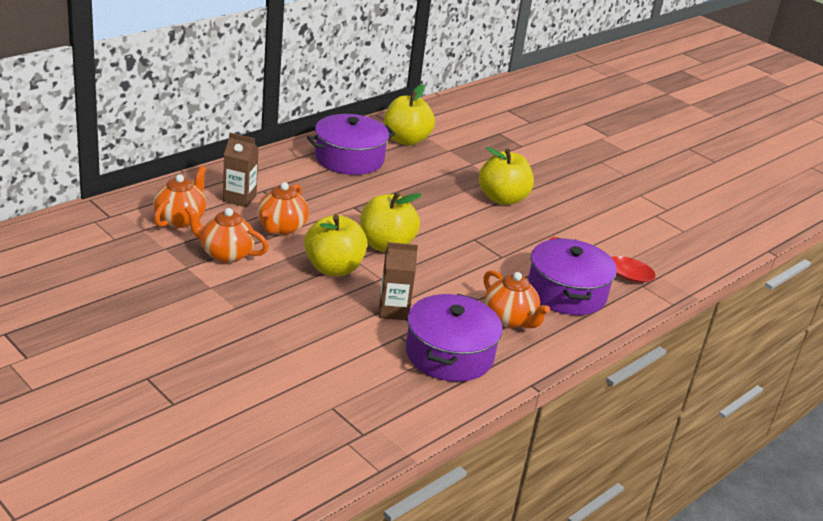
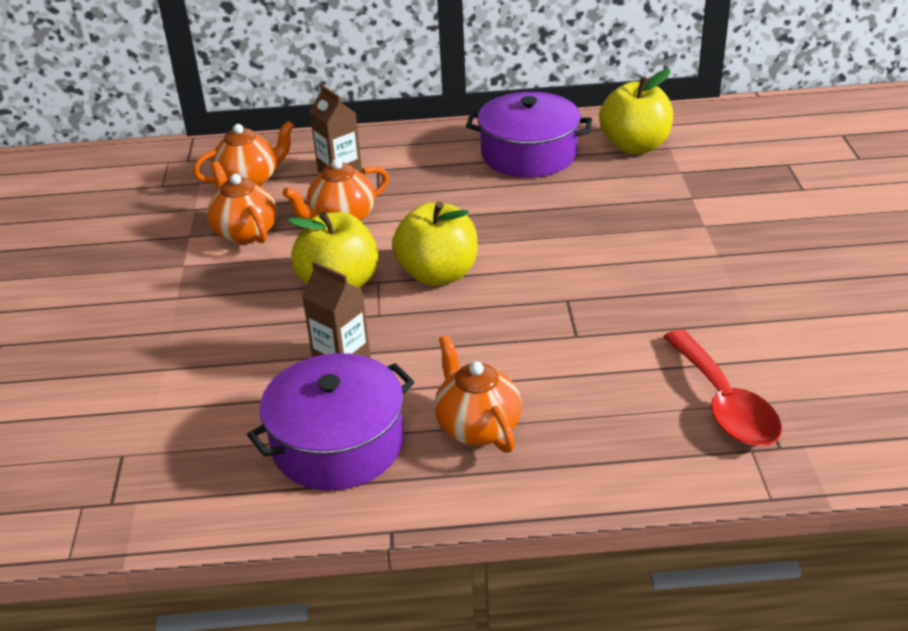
camera: 45 degrees right, 5 degrees up
yellow apple [479,147,534,205] -> none
orange teapot [483,270,550,328] -> orange teapot turned 150 degrees clockwise [434,335,522,453]
purple pot [528,238,617,315] -> none

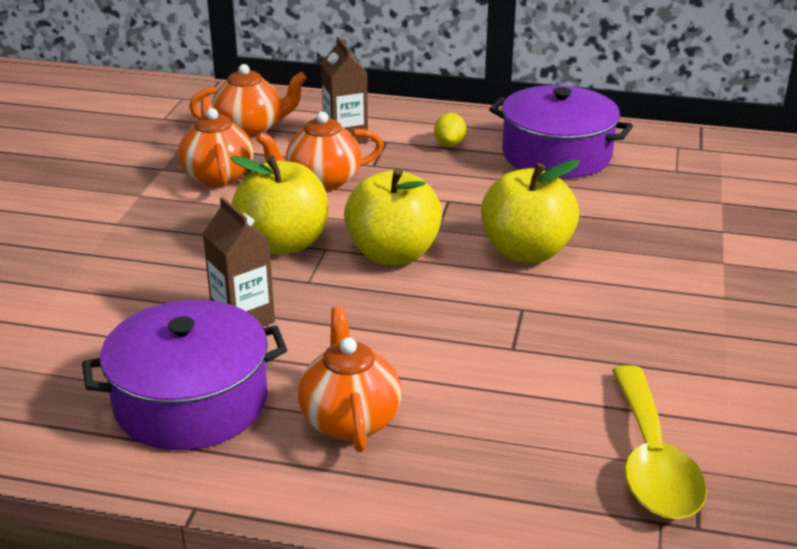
camera: 15 degrees right, 5 degrees down
yellow apple [599,69,673,154] -> yellow apple moved to [481,160,580,263]
red spoon [663,330,782,447] -> yellow spoon [612,365,707,519]
none -> yellow lemon [434,113,466,146]

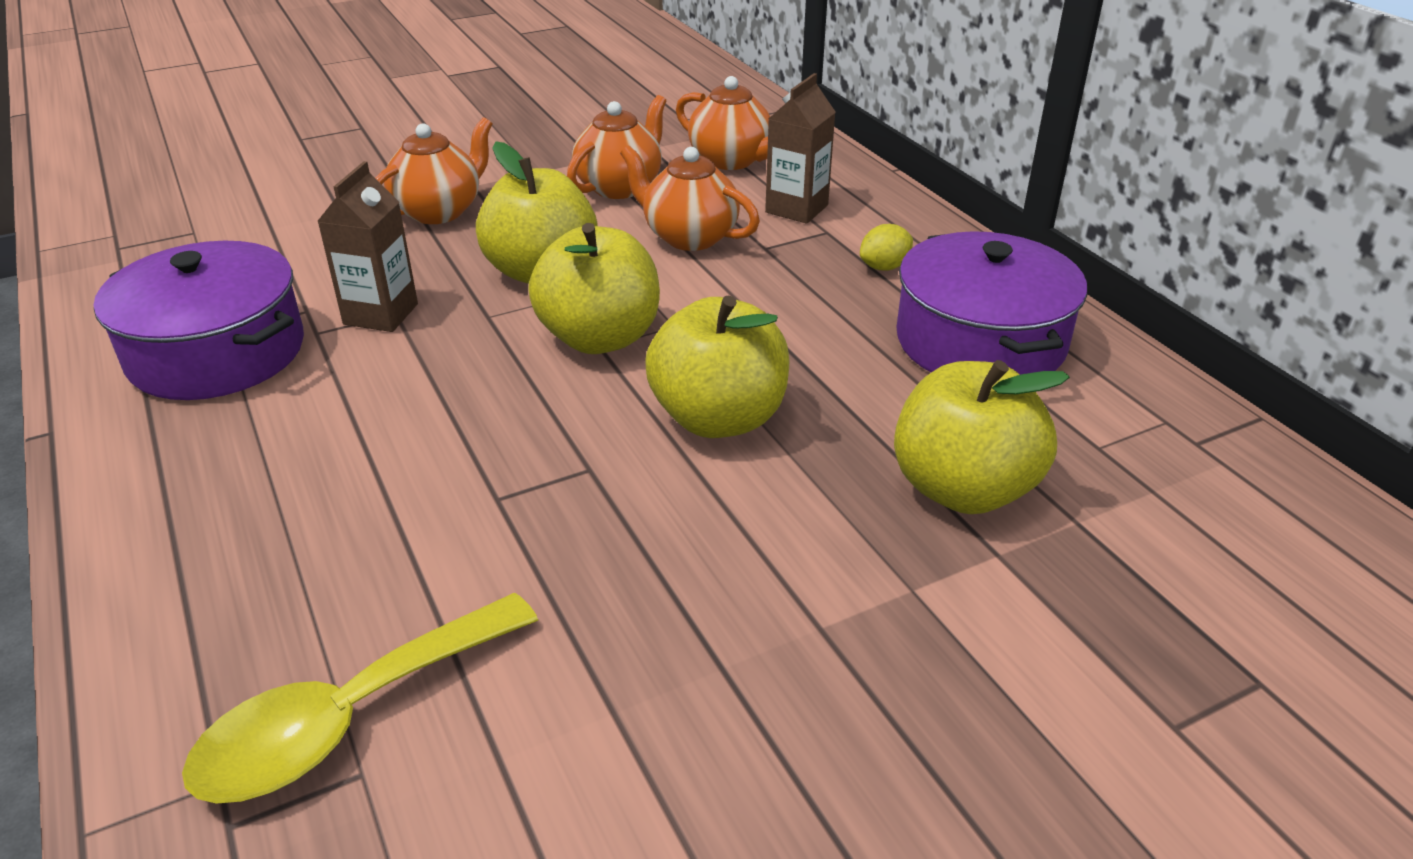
camera: 50 degrees right, 5 degrees up
orange teapot [298,306,401,452] -> orange teapot moved to [375,117,492,224]
none -> yellow apple [894,360,1070,514]

